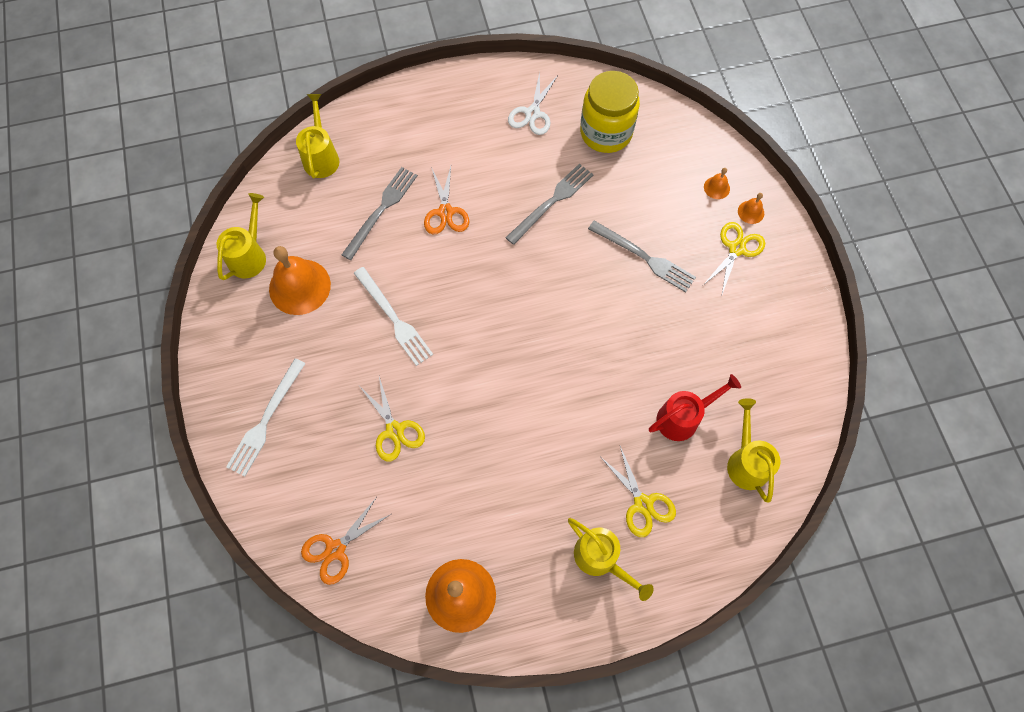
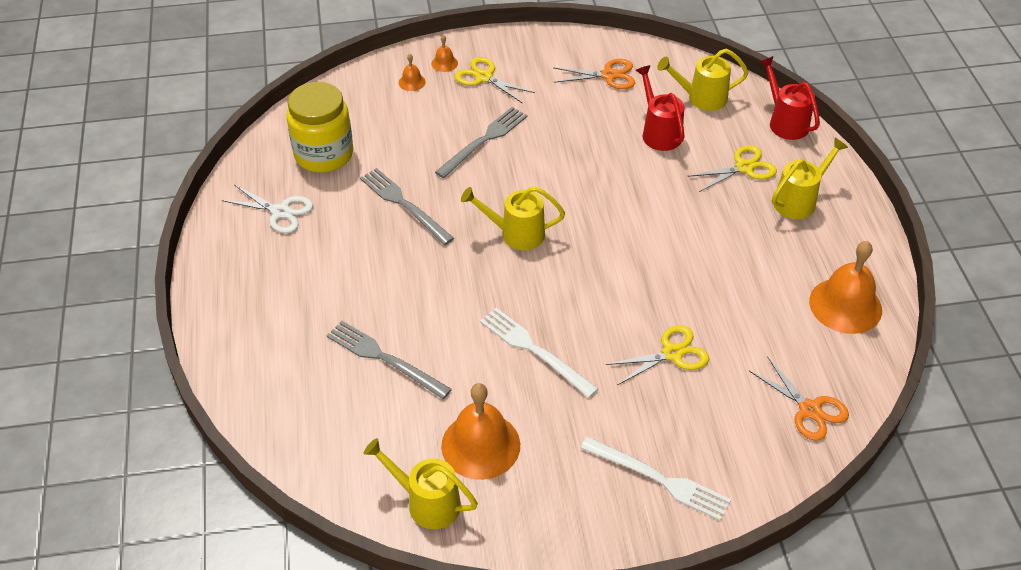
camera: 85 degrees left, 20 degrees down
yellow watering can [296,94,339,178] -> yellow watering can moved to [461,186,565,250]
white fork [354,267,433,366] -> white fork turned 105 degrees counterclockwise [480,308,598,398]
orange scissors [424,166,469,234] -> orange scissors moved to [553,59,635,89]
none -> red watering can [759,56,820,140]

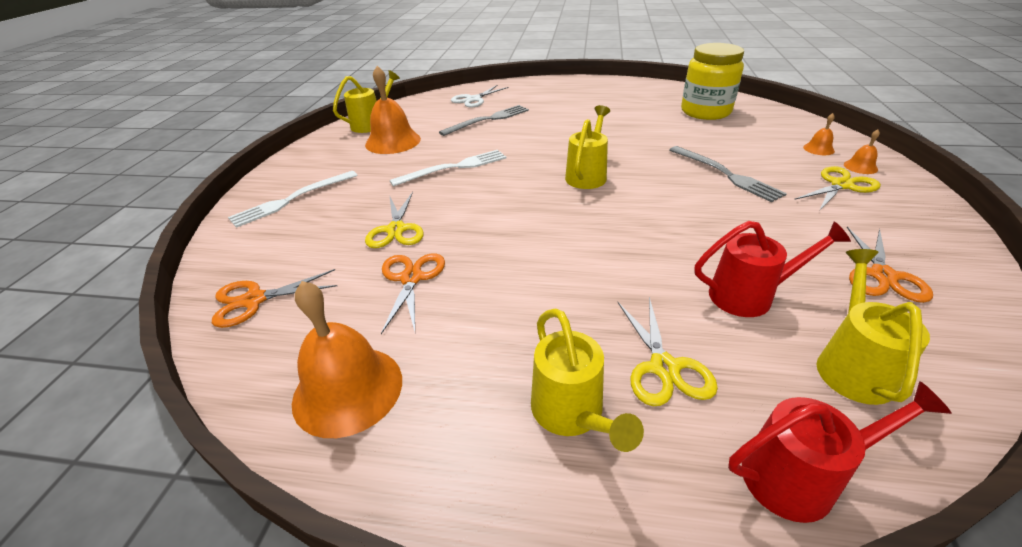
camera: 110 degrees right, 10 degrees down
white scissors [222,185,313,233] -> white scissors moved to [451,85,509,108]
grey fork [360,168,454,245] -> none
none -> orange scissors [381,253,445,334]

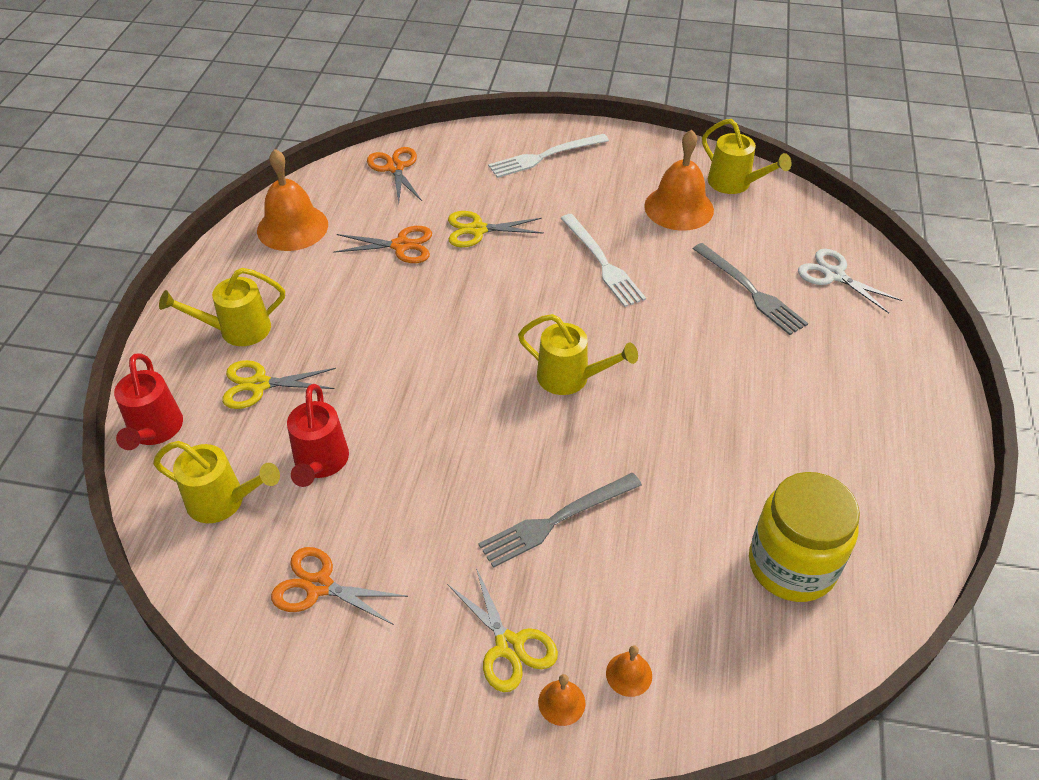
camera: 90 degrees right, 10 degrees up
white fork [228,171,358,228] -> white fork turned 75 degrees counterclockwise [488,134,609,178]

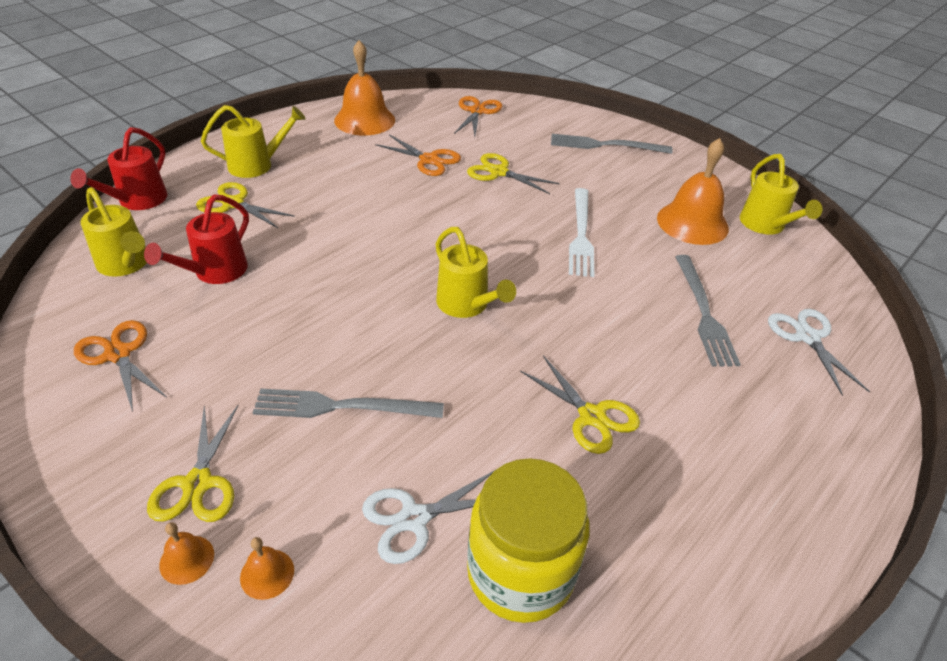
camera: 30 degrees right, 5 degrees down
yellow watering can [159,268,285,346] -> yellow watering can turned 150 degrees clockwise [201,105,306,178]
white fork [488,134,609,178] -> grey fork [551,134,673,154]
none -> white scissors [362,469,497,564]
none -> yellow scissors [520,356,640,454]

